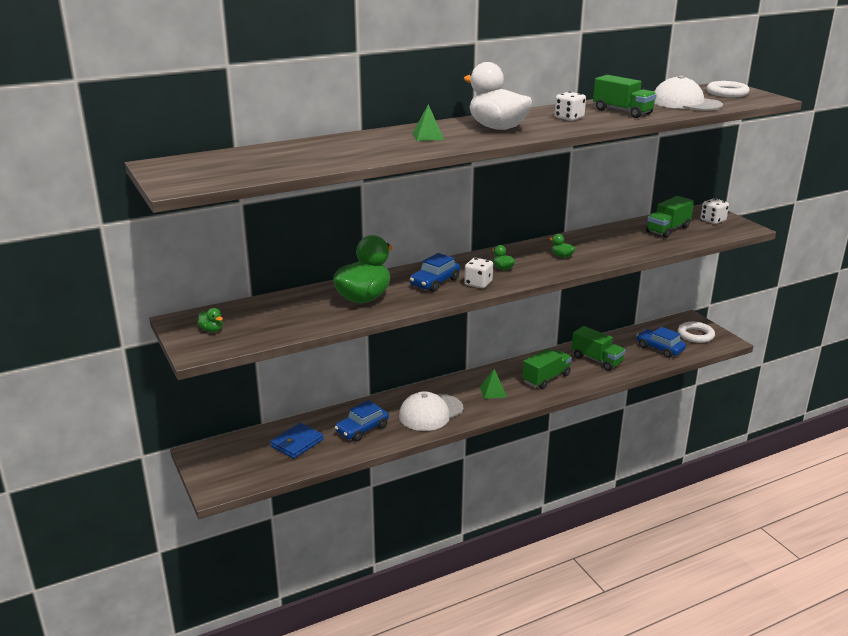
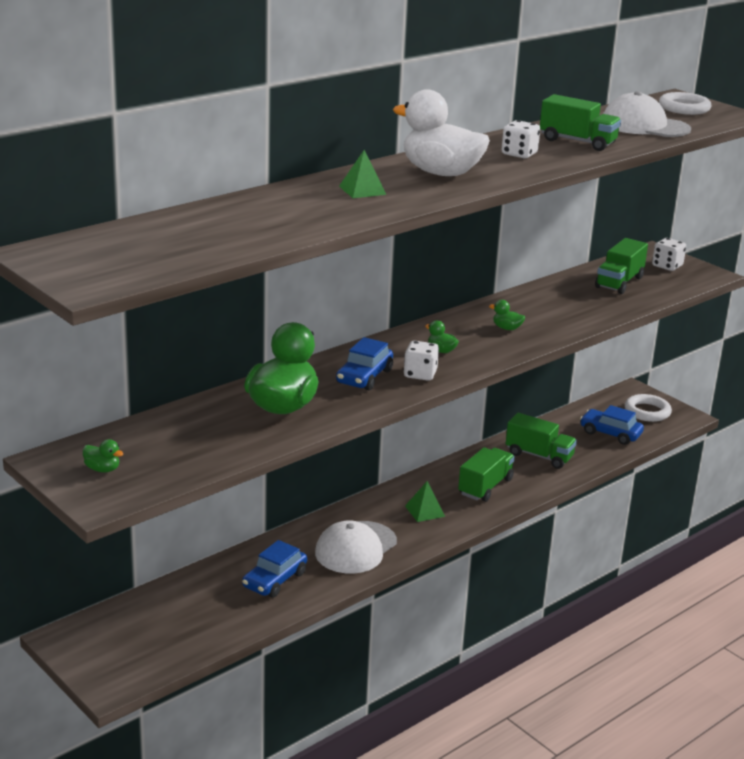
camera: 15 degrees left, 0 degrees up
blue wallet [270,423,324,459] -> none

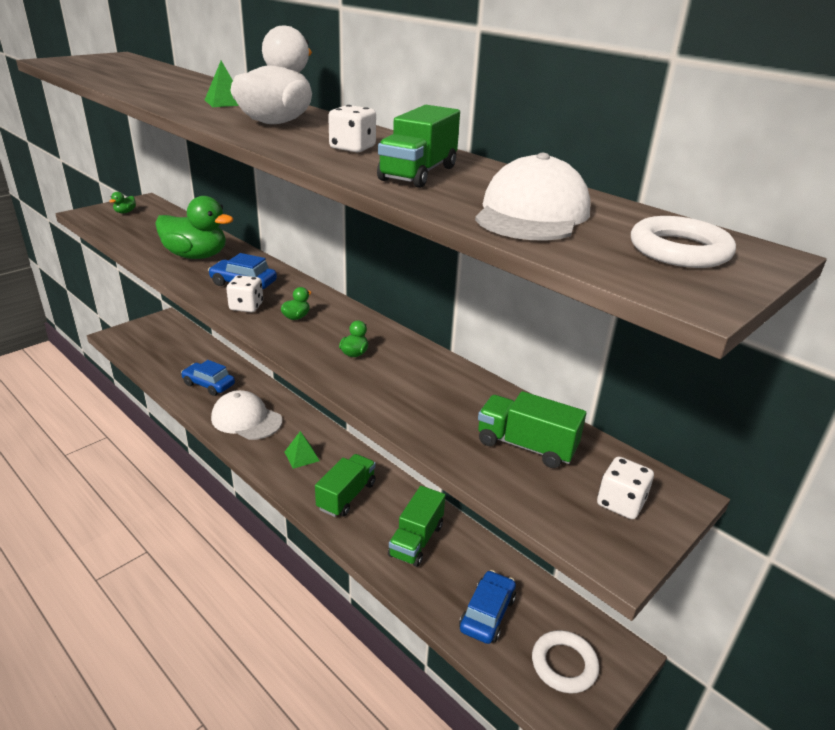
camera: 85 degrees right, 5 degrees up
green truck [458,447,515,502] -> green truck turned 90 degrees counterclockwise [315,454,376,517]

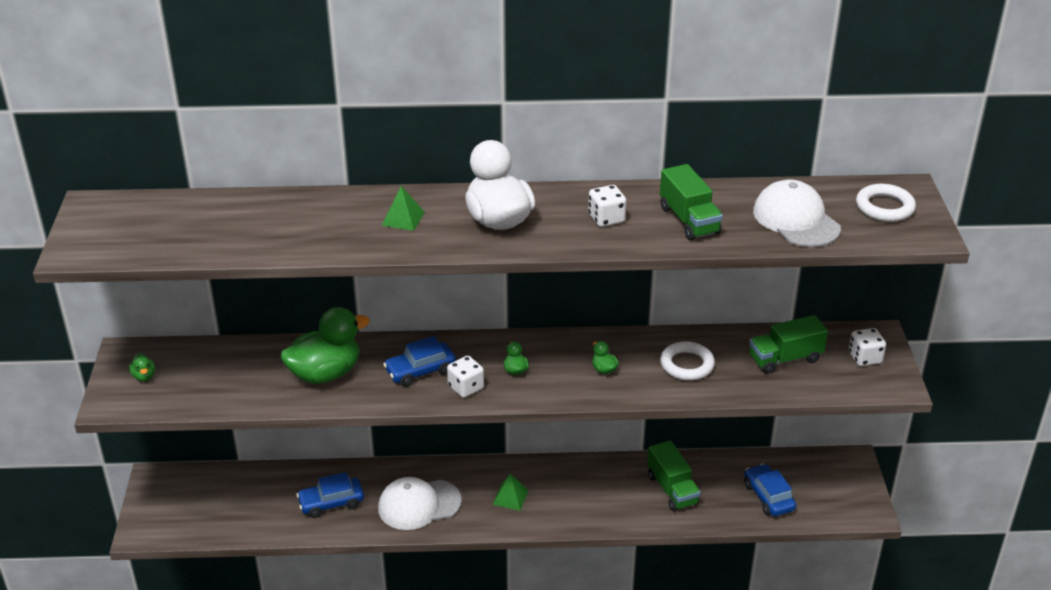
camera: 45 degrees left, 5 degrees up
green truck [315,454,376,517] -> none
white ring [532,630,599,693] -> white ring moved to [660,341,715,381]

